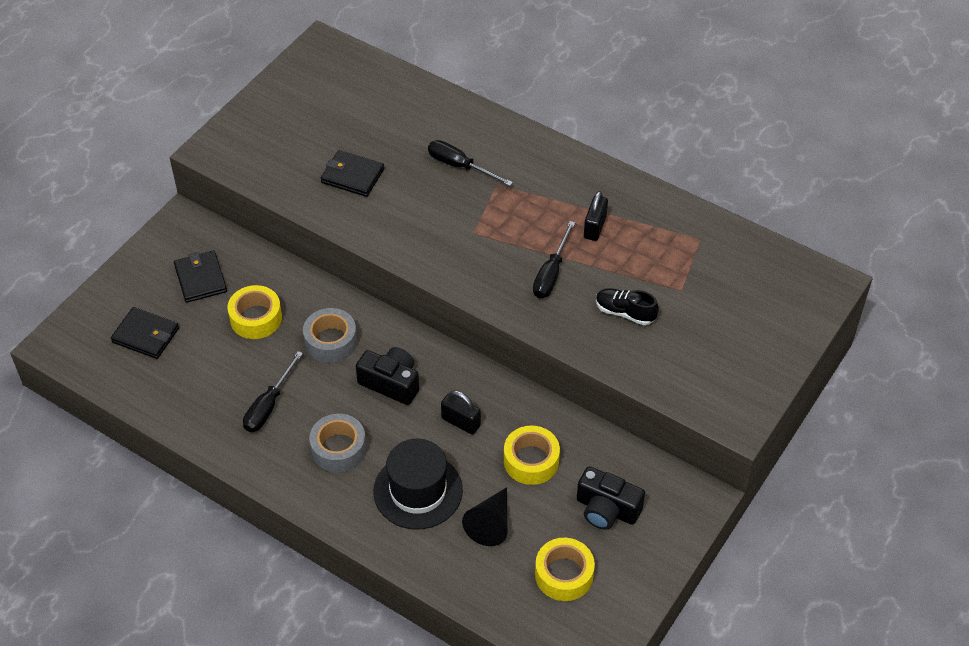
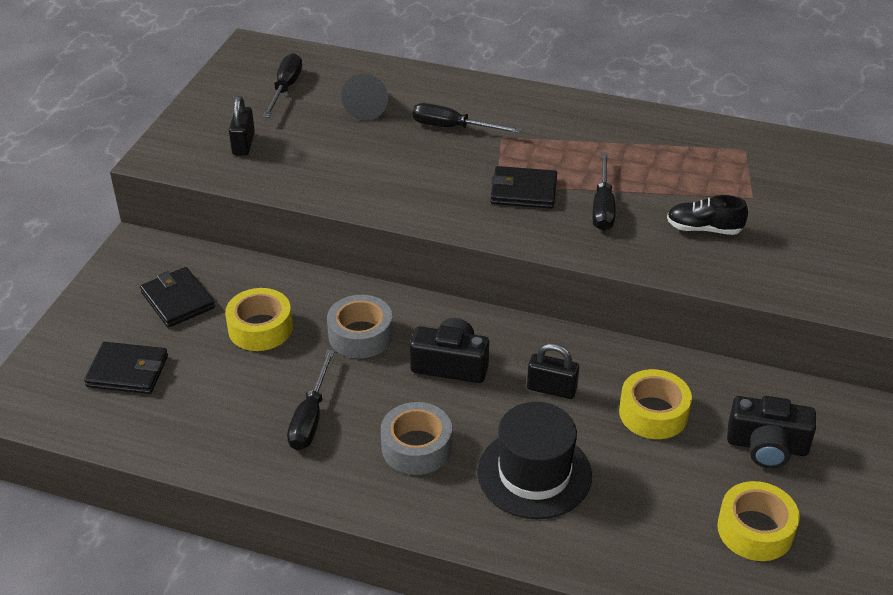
camera: 15 degrees left, 10 degrees down
black wallet [321,150,384,197] -> black wallet moved to [490,166,557,209]
black cone [462,487,507,546] -> black cone moved to [341,74,388,120]
black padlock [584,191,608,241] -> black padlock moved to [229,96,255,156]
none -> black screwdriver [263,53,302,118]

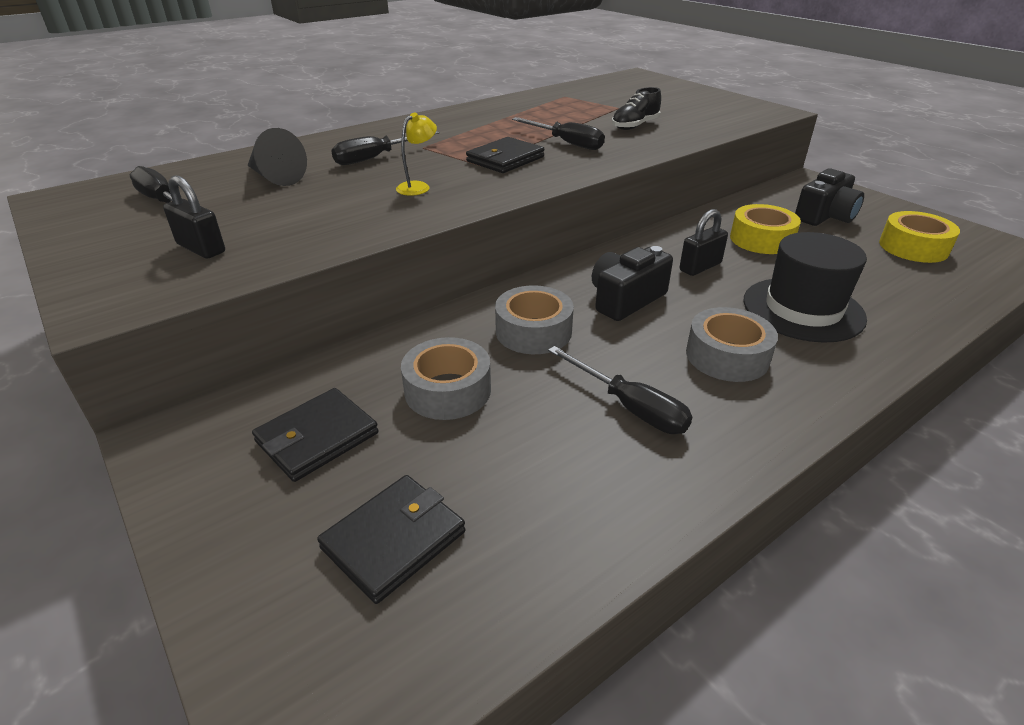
camera: 55 degrees left, 5 degrees down
black wallet [140,267,215,328] -> black wallet turned 45 degrees counterclockwise [252,388,379,482]
yellow tape [225,288,293,351] -> grey tape [401,337,491,420]
none -> yellow lamp [396,112,437,196]

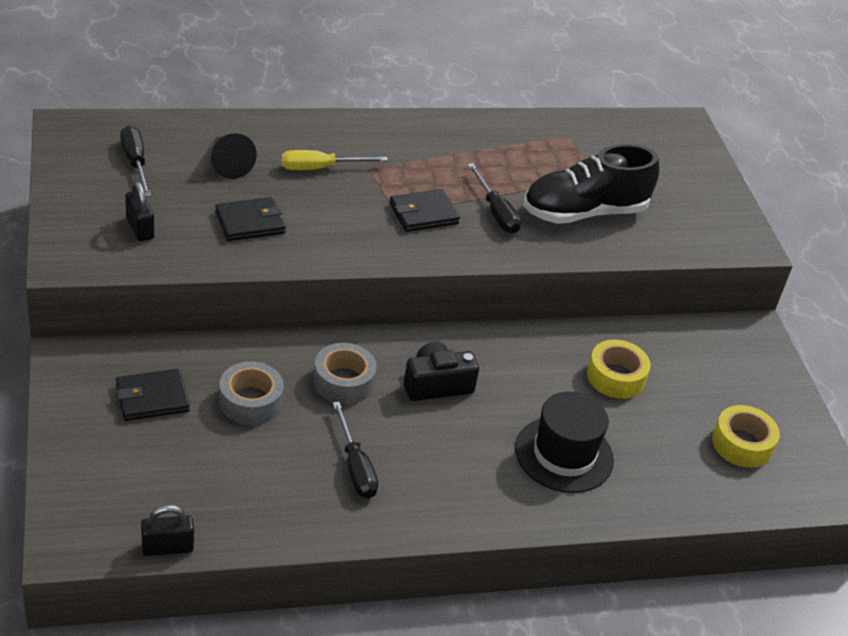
camera: 20 degrees right, 5 degrees up
black wallet [317,475,465,604] -> black wallet moved to [215,197,286,241]
black screwdriver [331,131,439,165] -> yellow screwdriver [281,150,388,170]
yellow lamp [396,112,437,196] -> none
black shoe [612,87,661,130] -> black shoe [523,144,660,224], size x2.05
black padlock [680,209,728,276] -> black padlock moved to [141,505,194,556]
grey tape [686,307,778,382] -> none
black camera [795,168,864,226] -> none

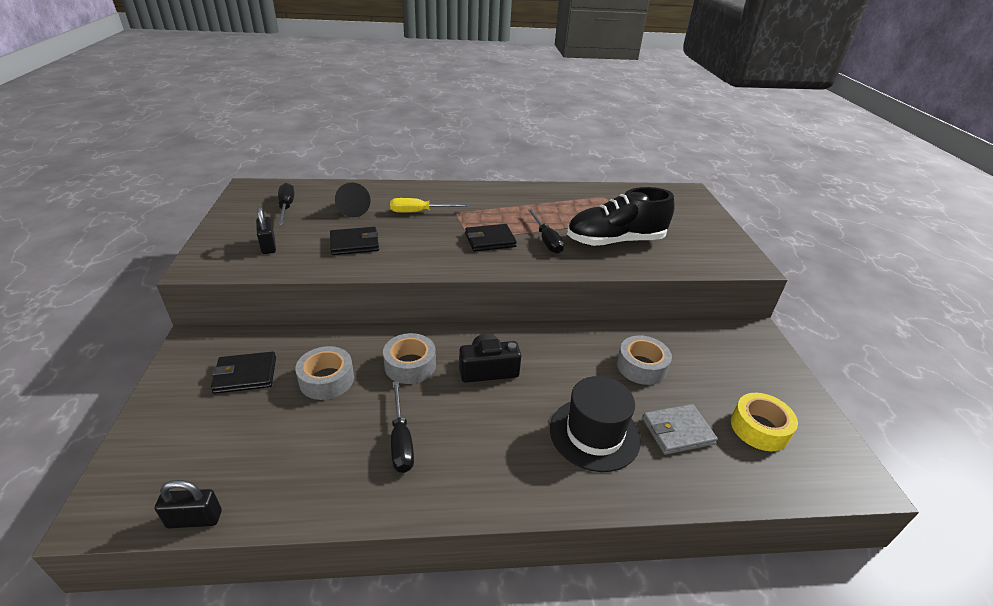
camera: 10 degrees right, 5 degrees down
yellow tape [587,340,651,399] -> grey tape [617,335,672,385]
none -> grey wallet [642,404,718,455]

